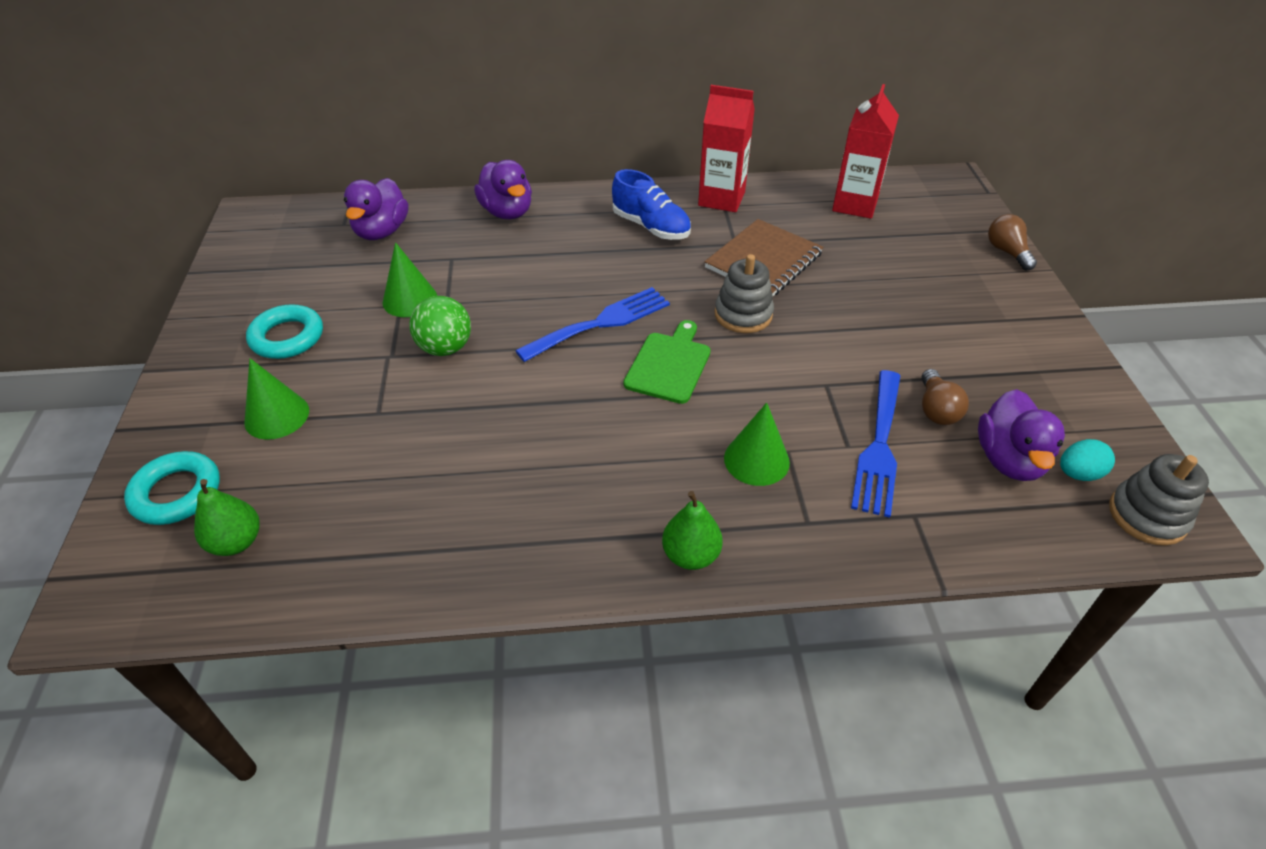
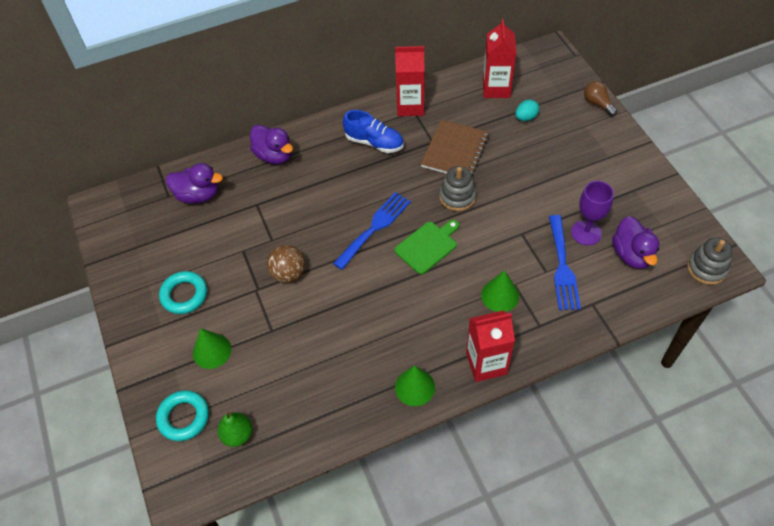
camera: 15 degrees left, 10 degrees up
purple duck [344,178,408,240] -> purple duck turned 75 degrees counterclockwise [166,163,223,203]
green cone [383,242,437,317] -> green cone moved to [395,366,435,406]
green ball [409,296,471,356] -> brown ball [267,245,305,283]
green cutting board [624,320,711,404] -> green cutting board turned 45 degrees clockwise [395,220,459,274]
green pear [662,491,723,570] -> red carton [466,310,515,382]
brown light bulb [922,369,969,425] -> purple goblet [571,181,614,245]
turquoise egg [1060,439,1115,481] -> turquoise egg moved to [515,100,539,121]

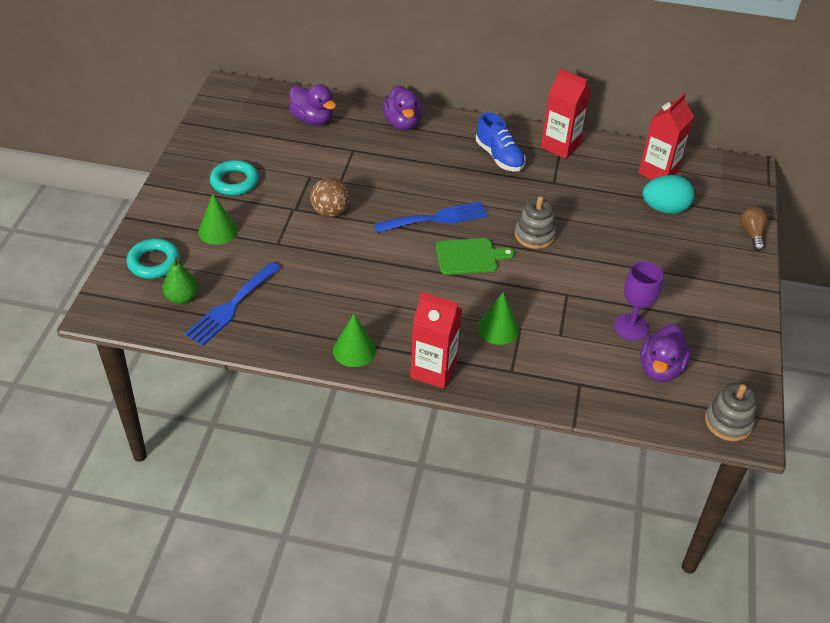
camera: 30 degrees right, 10 degrees down
brown notebook [421,120,489,177] -> none
turquoise egg [515,100,539,121] -> turquoise egg [642,175,694,214], size x1.67
blue fork [549,215,581,310] -> blue fork moved to [185,262,281,345]

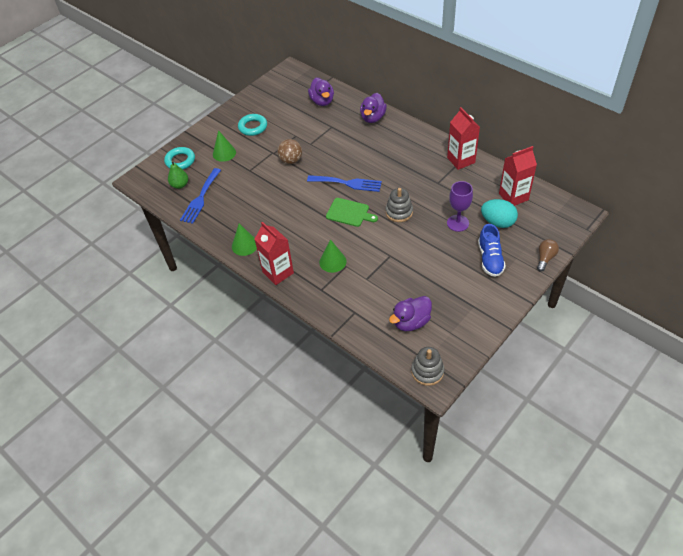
camera: 35 degrees right, 5 degrees up
blue fork [185,262,281,345] -> blue fork turned 45 degrees counterclockwise [180,168,221,224]
blue shoe [476,112,526,172] -> blue shoe moved to [478,224,506,277]
purple goblet [614,261,663,341] -> purple goblet moved to [447,181,473,232]

